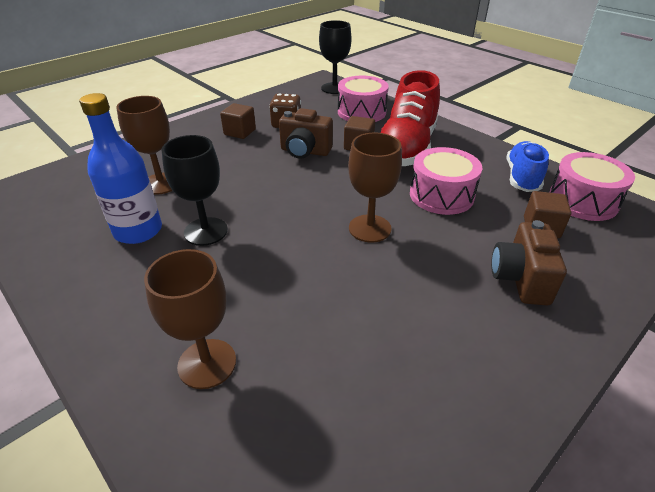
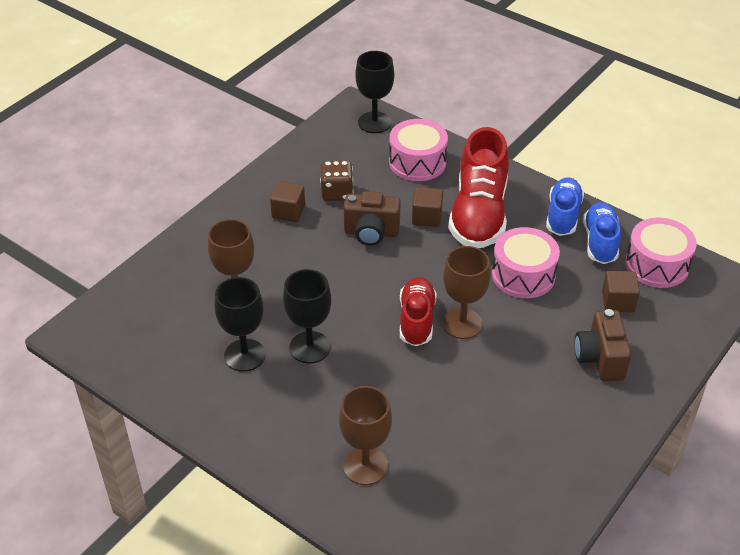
camera: 10 degrees left, 5 degrees up
blue bottle [79,93,162,244] -> black goblet [214,277,266,372]
none -> red shoe [400,277,437,346]
none -> blue shoe [546,177,584,236]

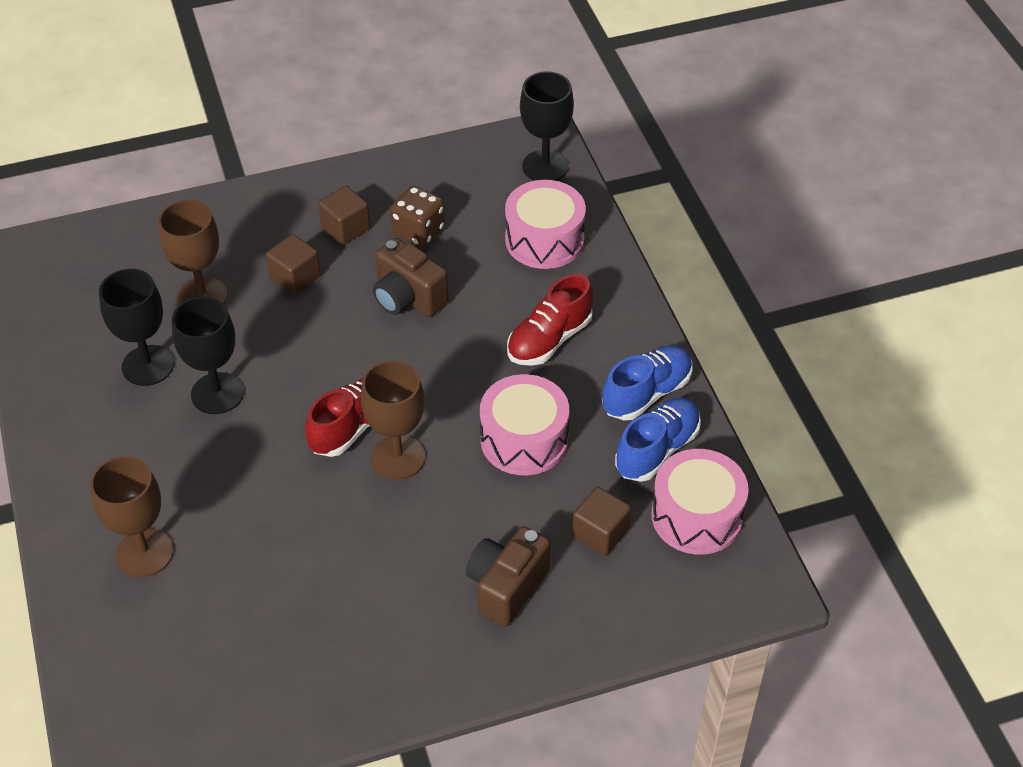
camera: 35 degrees right, 5 degrees up
brown cube [412,187,443,227] -> brown cube moved to [266,234,321,295]
red shoe [448,127,509,248] -> red shoe [507,274,593,366], size x0.61

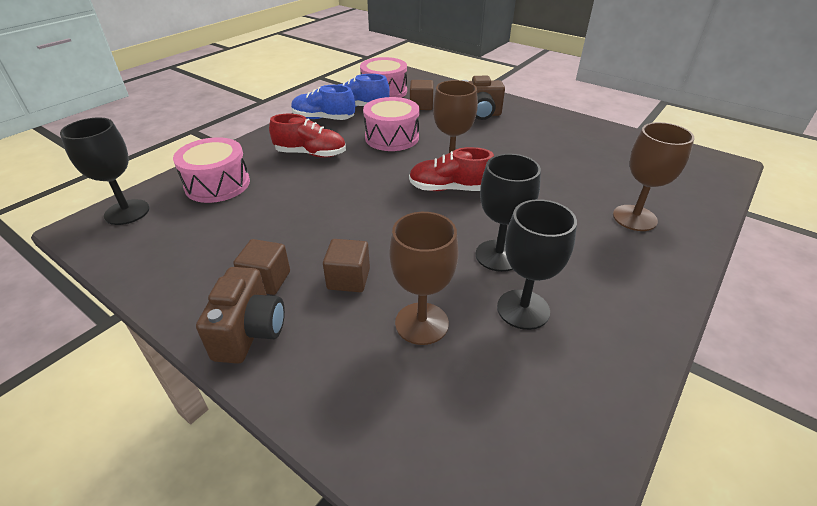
camera: 125 degrees left, 10 degrees down
brown camera [373,238,449,317] -> brown camera moved to [196,267,285,364]
brown dice [390,186,445,247] -> none

